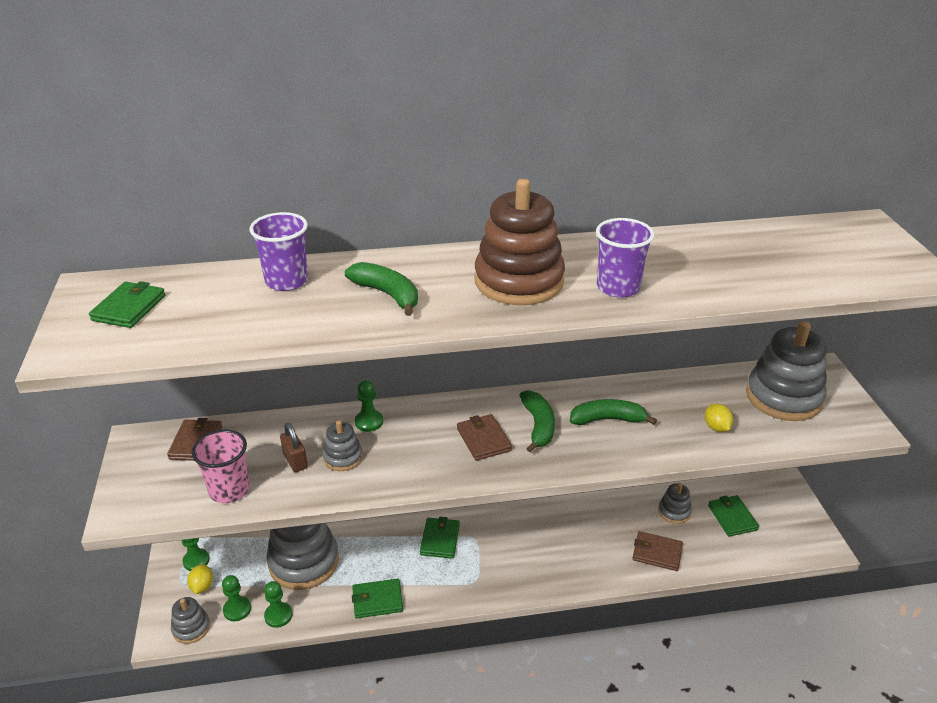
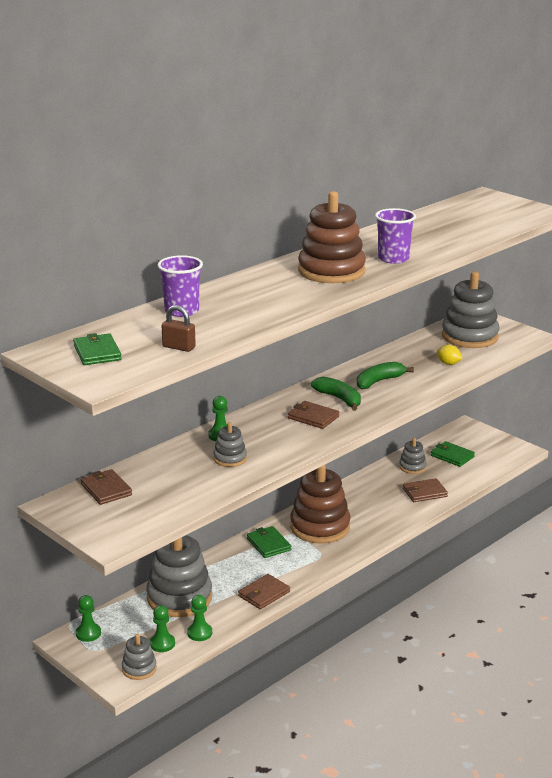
camera: 35 degrees left, 10 degrees down
yellow lemon [187,564,213,594] -> none
pink cup [192,429,250,503] -> none
brown padlock [280,423,308,472] -> brown padlock moved to [161,305,196,352]
green banana [345,262,418,316] -> none
green wallet [352,579,403,618] -> brown wallet [238,574,290,609]
none -> brown stacking toy [290,465,350,544]

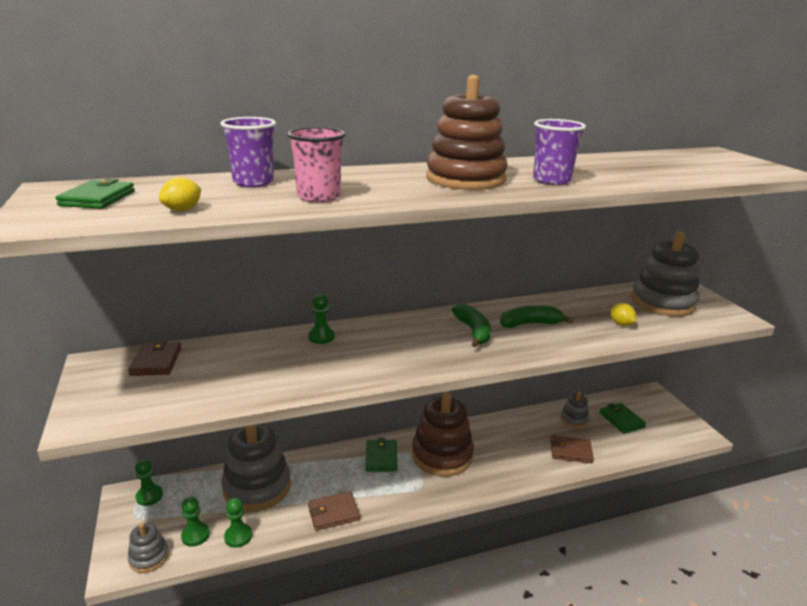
camera: 25 degrees right, 0 degrees up
brown padlock [161,305,196,352] -> yellow lemon [159,177,201,211]
grey stacking toy [213,422,247,467] -> none
brown wallet [288,401,339,429] -> none
none -> pink cup [287,127,346,202]

